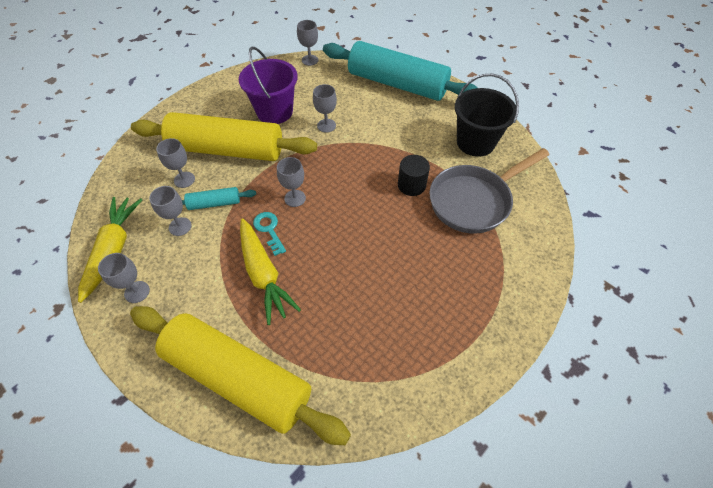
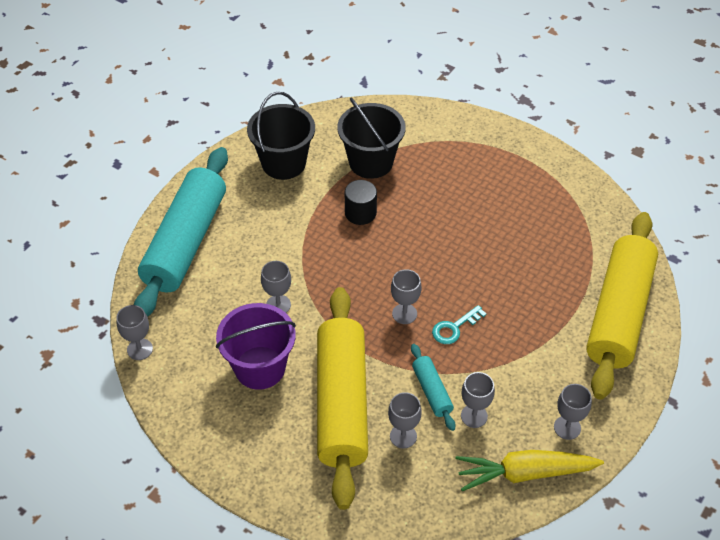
camera: 100 degrees left, 5 degrees down
yellow carrot [240,218,301,325] -> none
grey pan [429,148,550,234] -> black bucket [337,98,405,179]

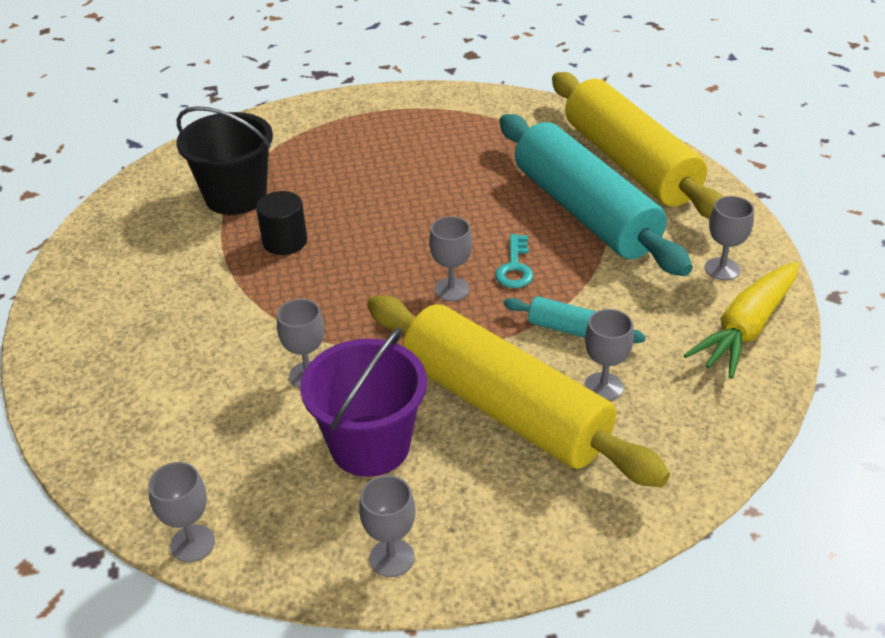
camera: 45 degrees left, 10 degrees down
turquoise rolling pin [134,147,228,317] -> turquoise rolling pin moved to [500,114,693,276]
black bucket [247,92,315,180] -> none
grey goblet [461,372,495,428] -> grey goblet moved to [359,475,415,577]

